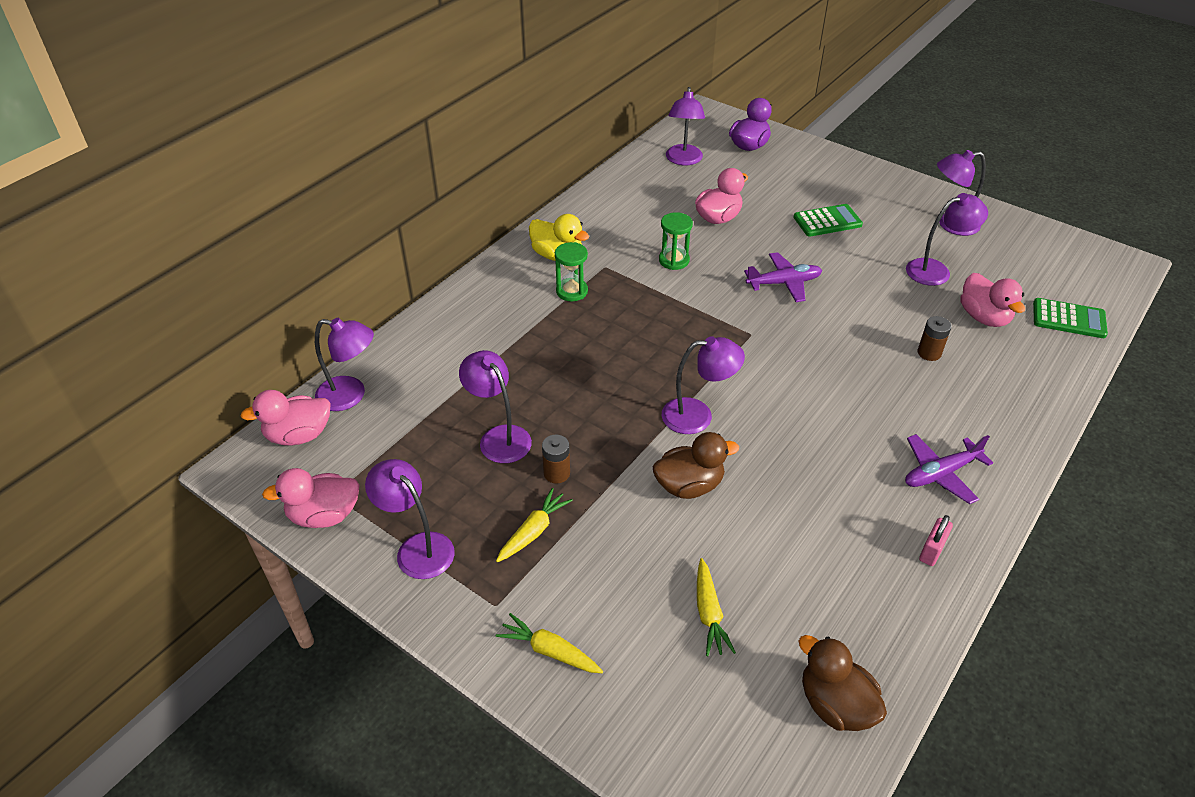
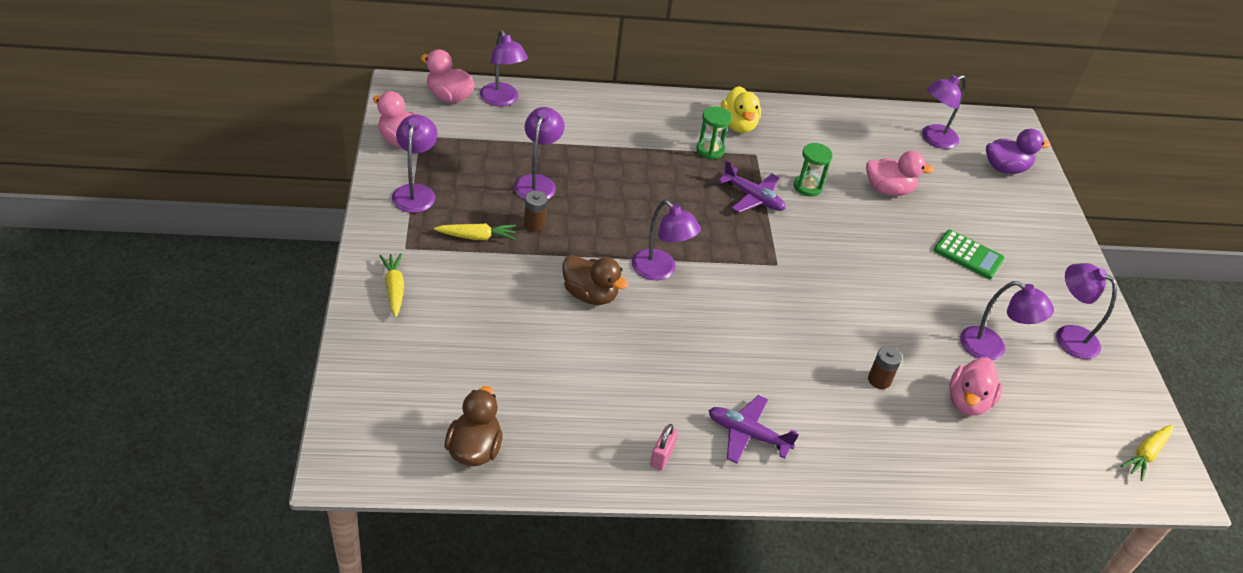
camera: 45 degrees right, 0 degrees up
yellow carrot [697,558,736,656] -> yellow carrot moved to [1121,425,1173,481]
purple plane [744,252,822,302] -> purple plane moved to [718,160,786,213]
pink padlock [919,515,953,566] -> pink padlock turned 60 degrees counterclockwise [650,424,678,470]
green calculator [1033,298,1108,338] -> none

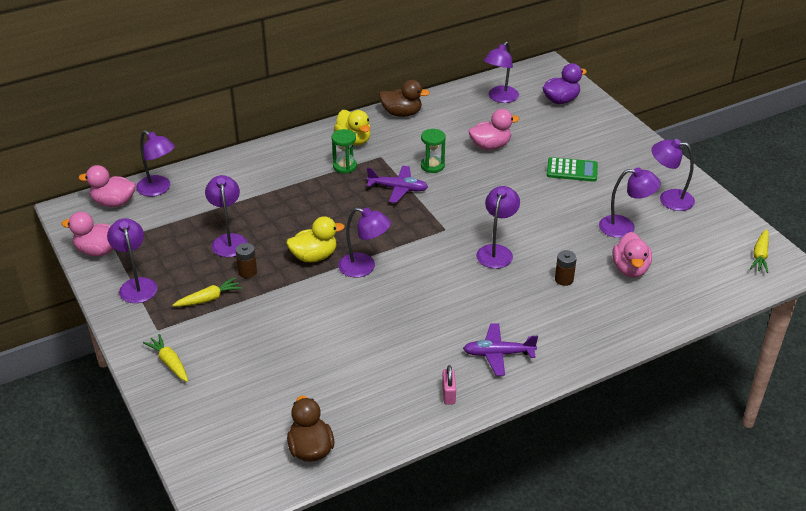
camera: 20 degrees left, 5 degrees down
brown duck [563,255,629,305] -> brown duck moved to [379,80,430,117]
none -> yellow duck [286,216,345,262]
none -> purple lamp [476,186,520,269]

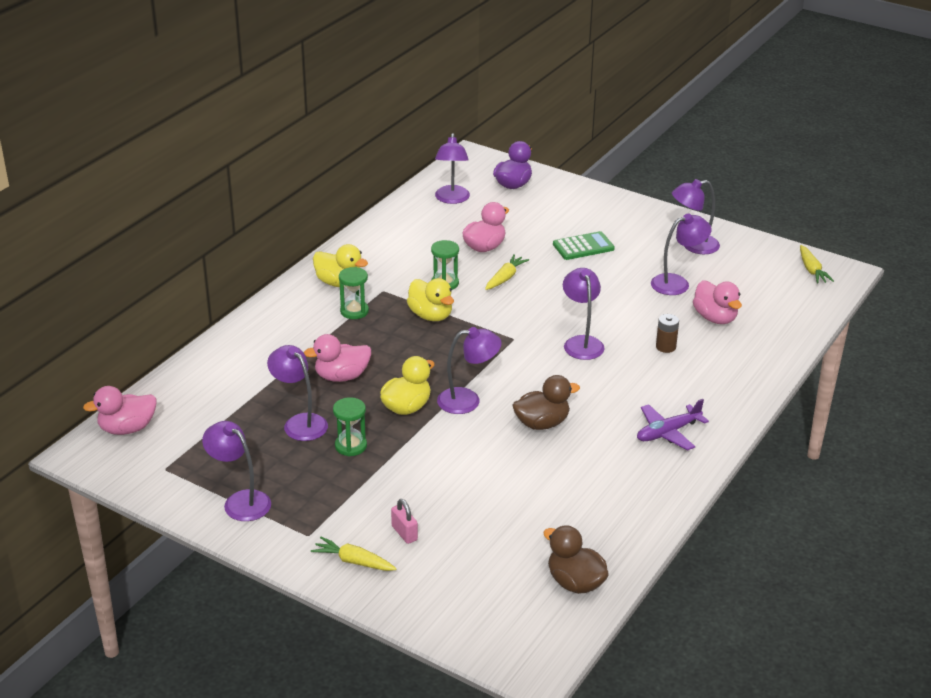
camera: 30 degrees left, 5 degrees down
pink duck [61,212,114,256] -> pink duck moved to [304,334,371,382]
purple lamp [136,130,175,196] -> none
yellow carrot [172,278,242,307] -> yellow carrot moved to [485,254,529,290]
brown battery [236,243,257,278] -> green hourglass [333,397,367,456]
purple plane [367,166,428,203] -> yellow duck [407,278,454,321]
brown duck [379,80,430,117] -> brown duck moved to [512,375,580,430]
pink padlock [442,365,456,405] -> pink padlock moved to [391,499,418,544]

